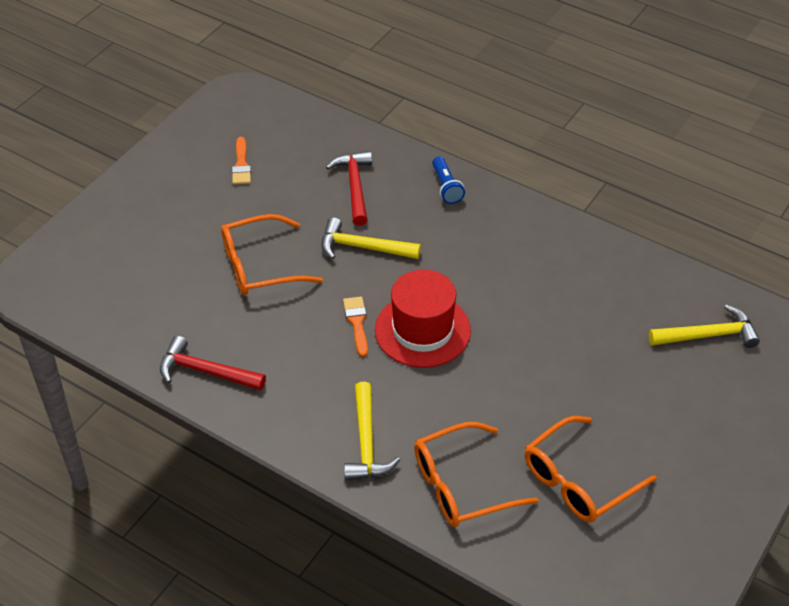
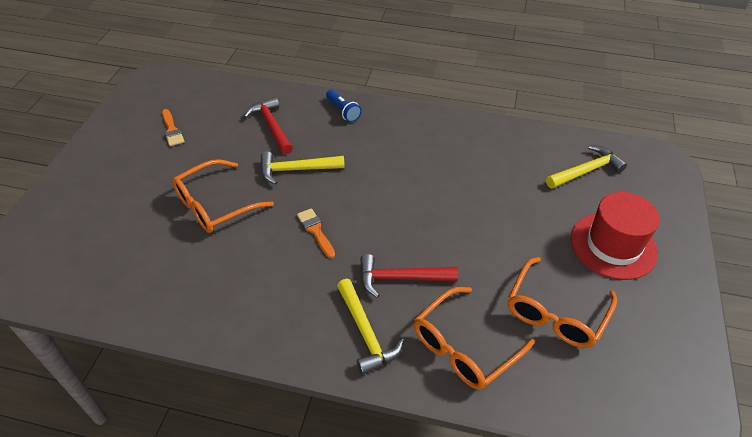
camera: 20 degrees left, 0 degrees up
red hammer [160,336,266,391] -> red hammer moved to [360,254,458,298]
red hat [375,270,471,368] -> red hat moved to [571,192,660,280]

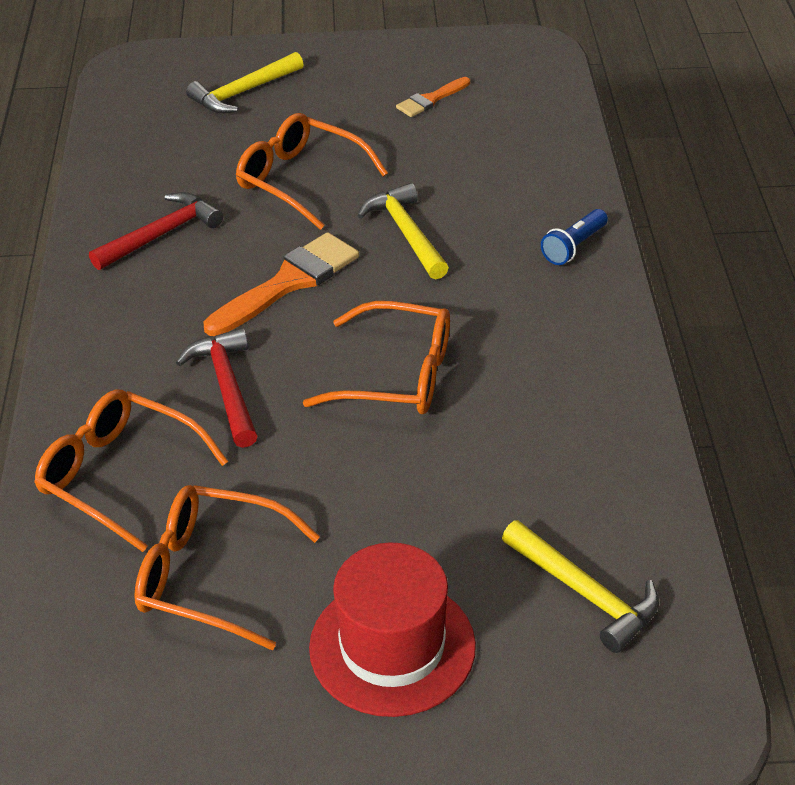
camera: 75 degrees right, 5 degrees down
red hammer [244,97,293,154] -> red hammer moved to [89,192,223,270]
orange brush [297,208,335,258] -> orange brush [204,232,359,336], size x1.79
yellow hammer [337,279,404,375] -> yellow hammer moved to [186,52,304,113]
none -> orange glasses [303,301,450,414]

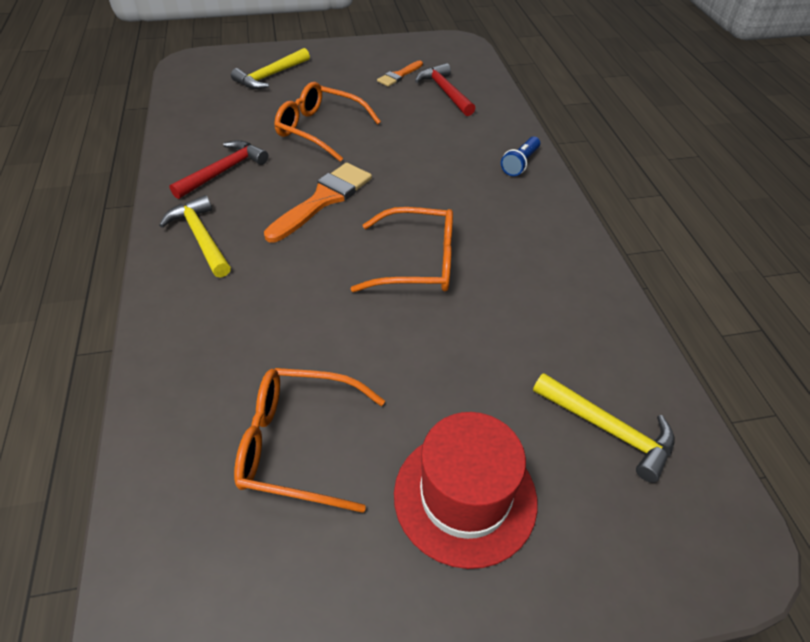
camera: 10 degrees left, 5 degrees up
orange glasses [34,389,228,552] -> none
red hammer [176,328,257,448] -> red hammer moved to [415,63,476,116]
yellow hammer [357,183,449,279] -> yellow hammer moved to [159,195,231,278]

